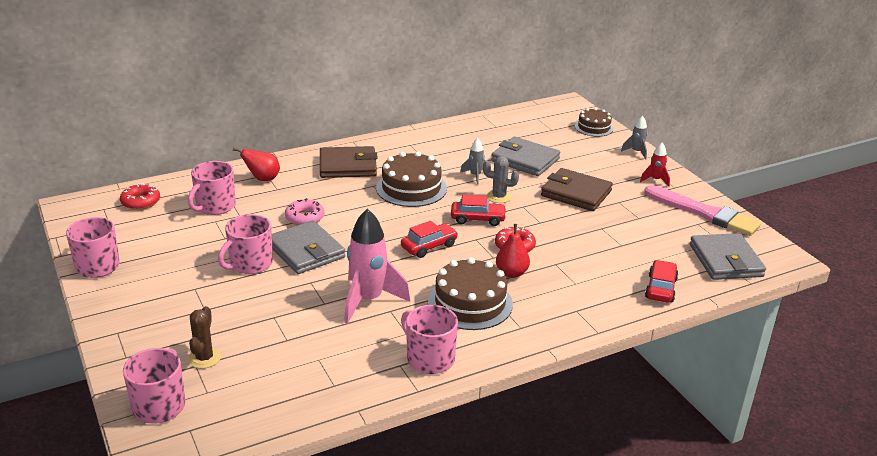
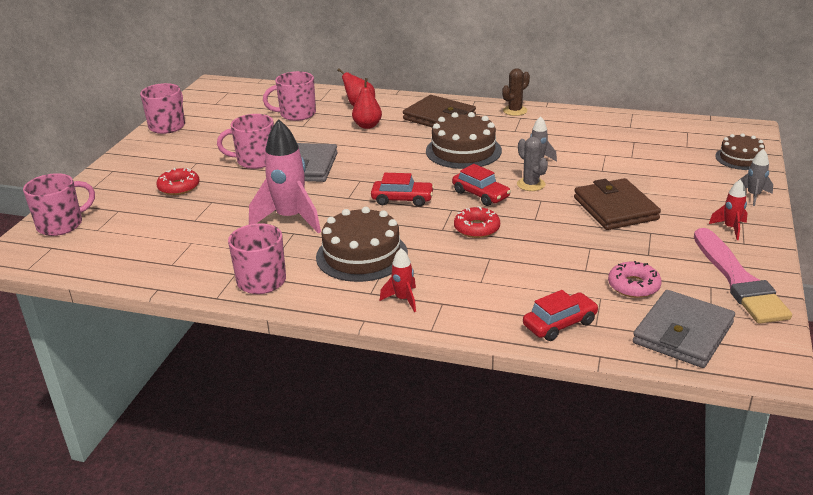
camera: 45 degrees right, 0 degrees up
red donut [120,184,160,210] -> red donut moved to [156,168,199,195]
brown cactus [188,306,221,369] -> brown cactus moved to [502,68,530,116]
pink donut [285,198,324,225] -> pink donut moved to [608,261,662,298]
grey wallet [491,137,560,176] -> none
red pear [496,224,530,278] -> red pear moved to [352,78,382,129]
none -> red rocket [380,248,416,312]

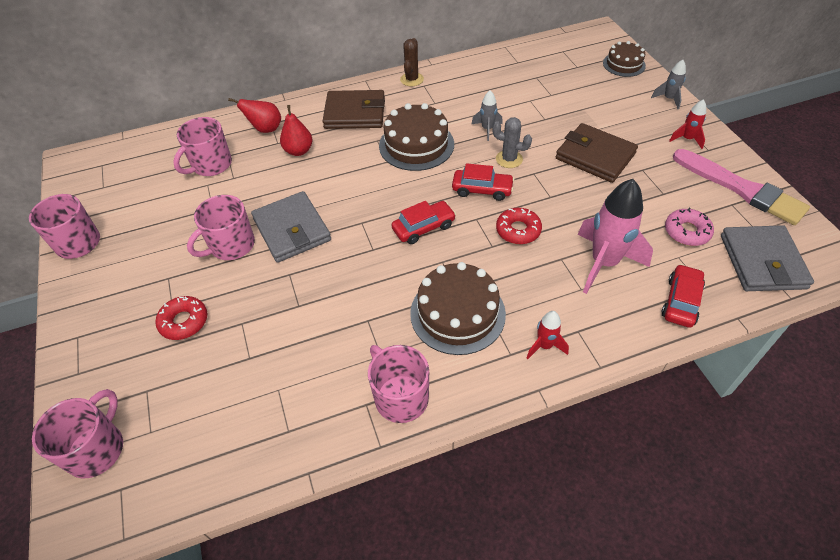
camera: 35 degrees left, 20 degrees up
pink rocket [249,119,321,234] -> pink rocket moved to [577,179,653,294]

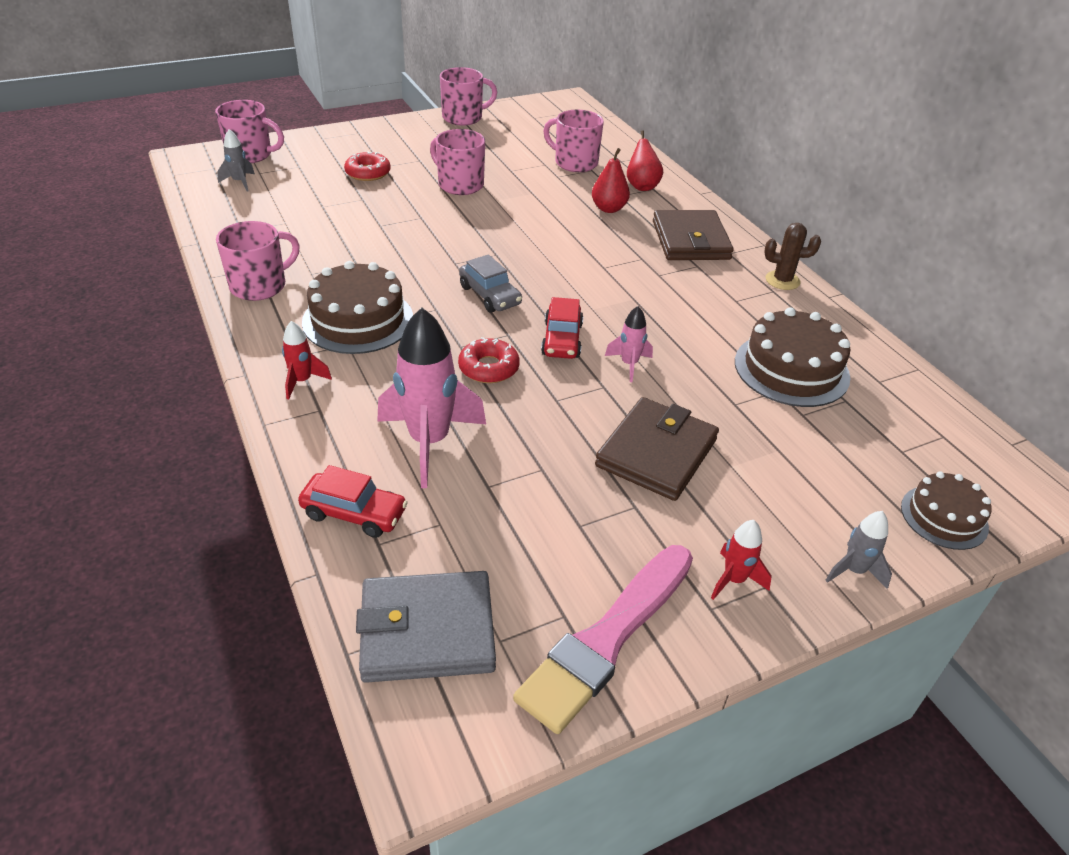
camera: 80 degrees right, 10 degrees down
grey wallet [251,191,331,263] -> none
brown cake [379,103,454,171] -> brown cake moved to [735,308,850,407]
red car [392,201,456,244] -> grey car [459,254,522,313]
grey rocket [472,90,503,141] -> grey rocket moved to [217,129,255,192]
grey cactus [492,117,532,168] -> pink rocket [605,306,653,382]
pink donut [665,208,714,246] -> none

